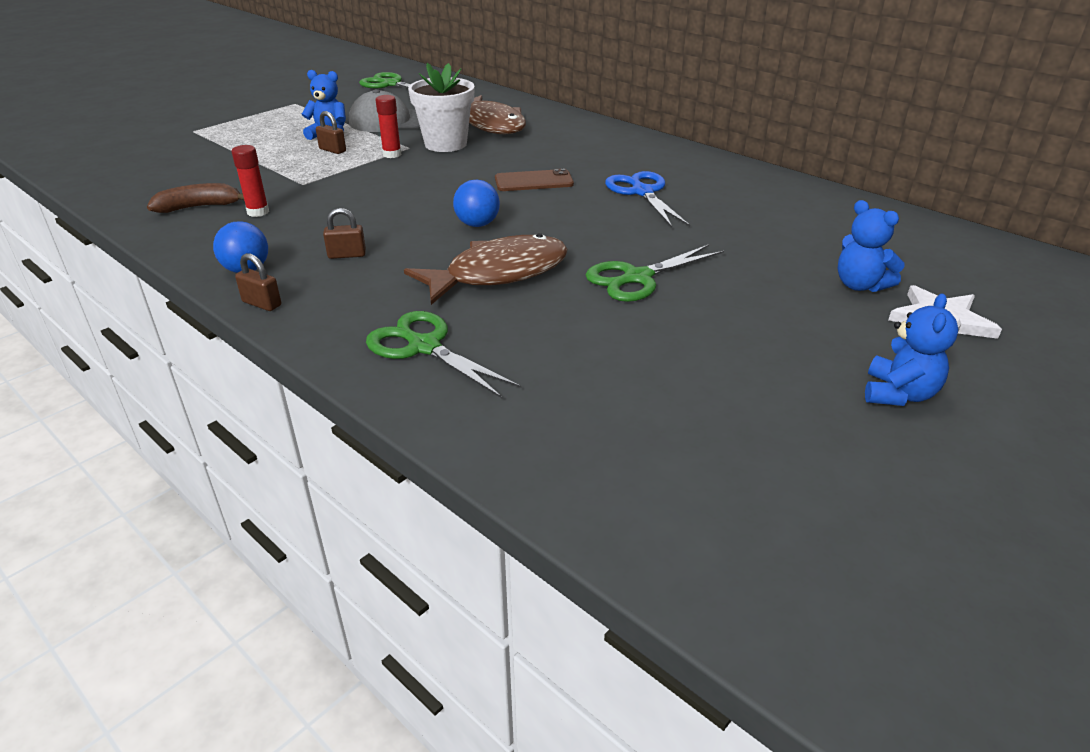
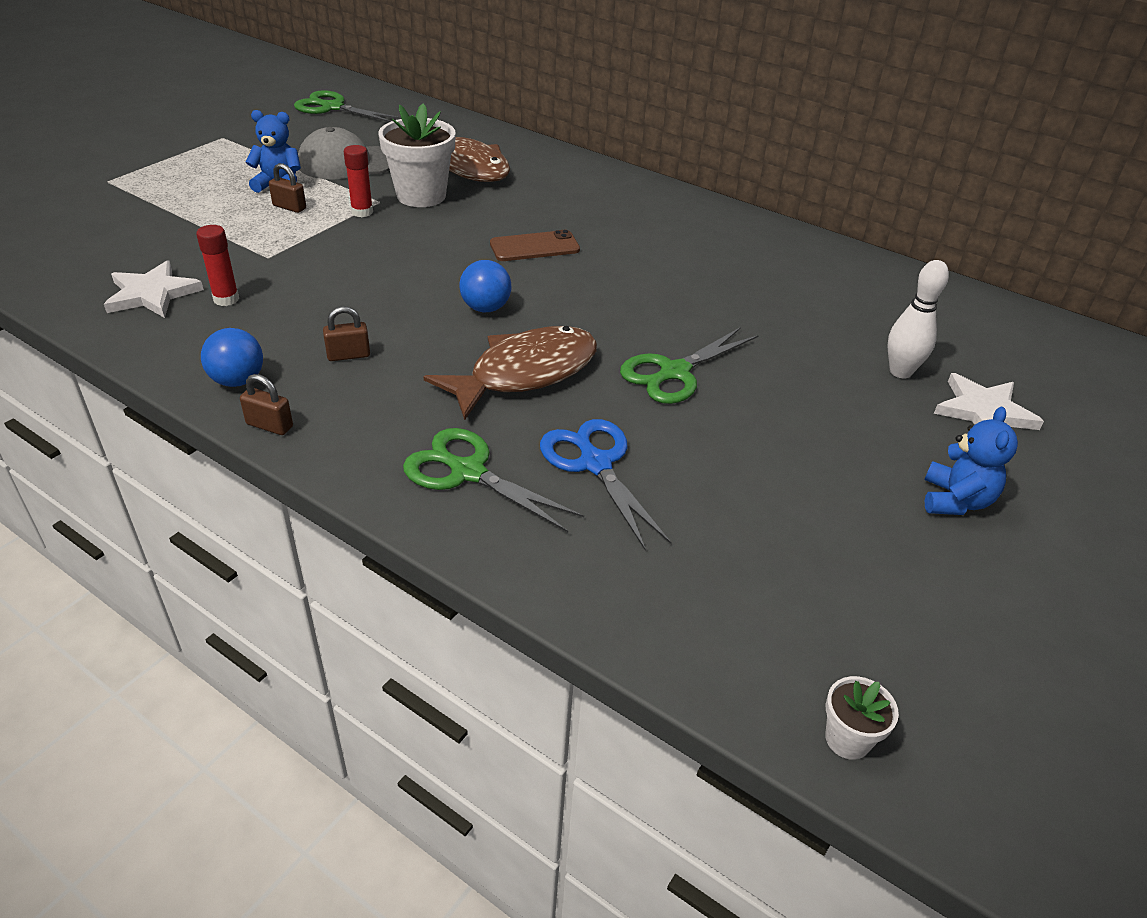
camera: 10 degrees left, 5 degrees up
brown banana [147,183,244,213] -> white star [104,260,204,318]
blue scissors [605,171,690,227] -> blue scissors moved to [540,419,672,551]
blue teddy bear [838,200,905,292] -> white bowling pin [887,260,949,379]
none -> white flower pot [825,676,899,760]

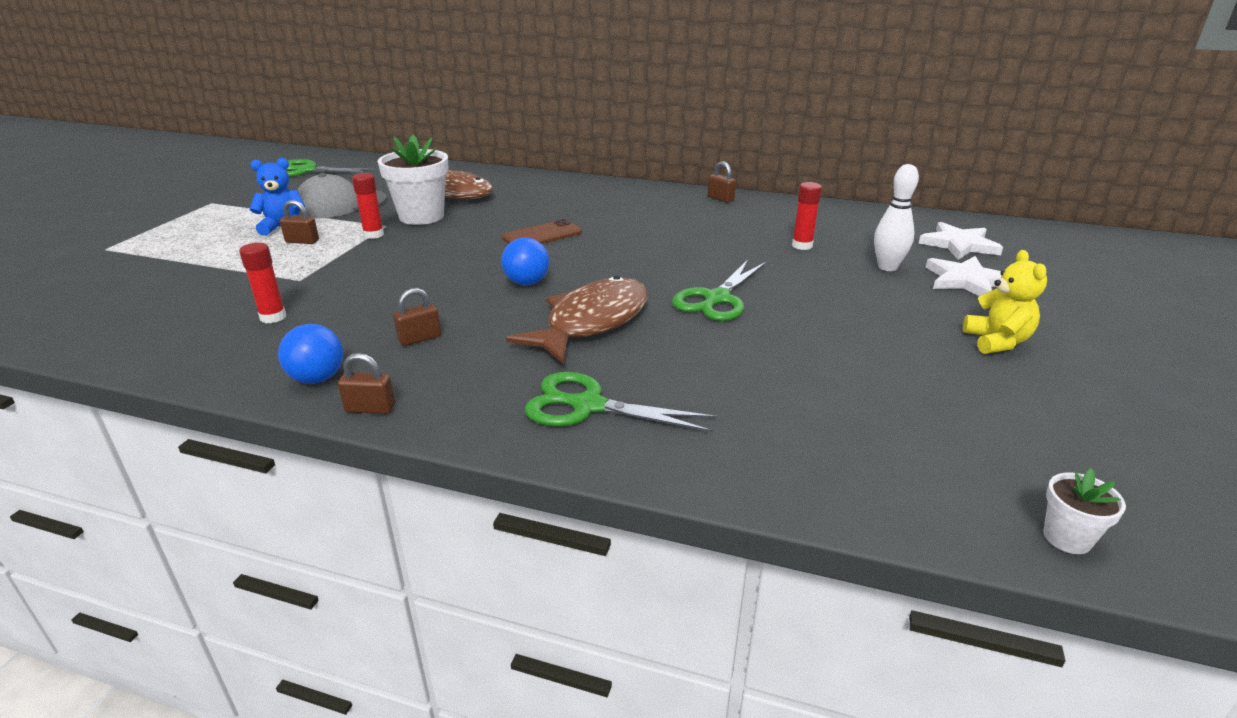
camera: 15 degrees left, 10 degrees down
white star [104,260,204,318] -> white star moved to [918,222,1003,260]
blue scissors [540,419,672,551] -> none
blue teddy bear [924,407,1018,515] -> yellow teddy bear [963,250,1047,354]
none -> brown padlock [708,161,736,203]
none -> red glue stick [792,182,822,250]

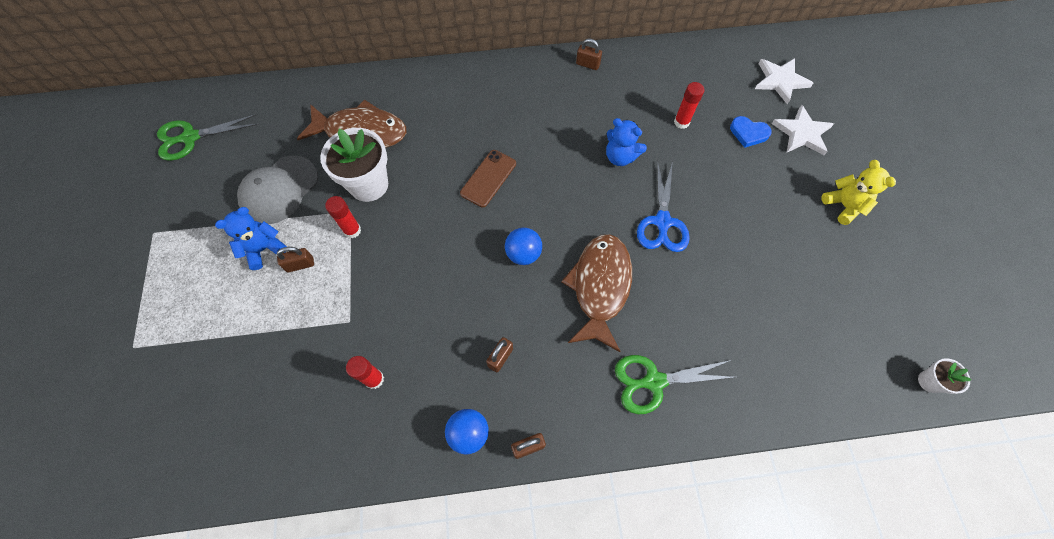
camera: 25 degrees left, 35 degrees up
green scissors [672,259,766,321] -> blue scissors [637,160,690,252]
white bowling pin [874,164,919,271] -> blue heart [730,116,772,148]
none -> blue teddy bear [606,118,647,166]

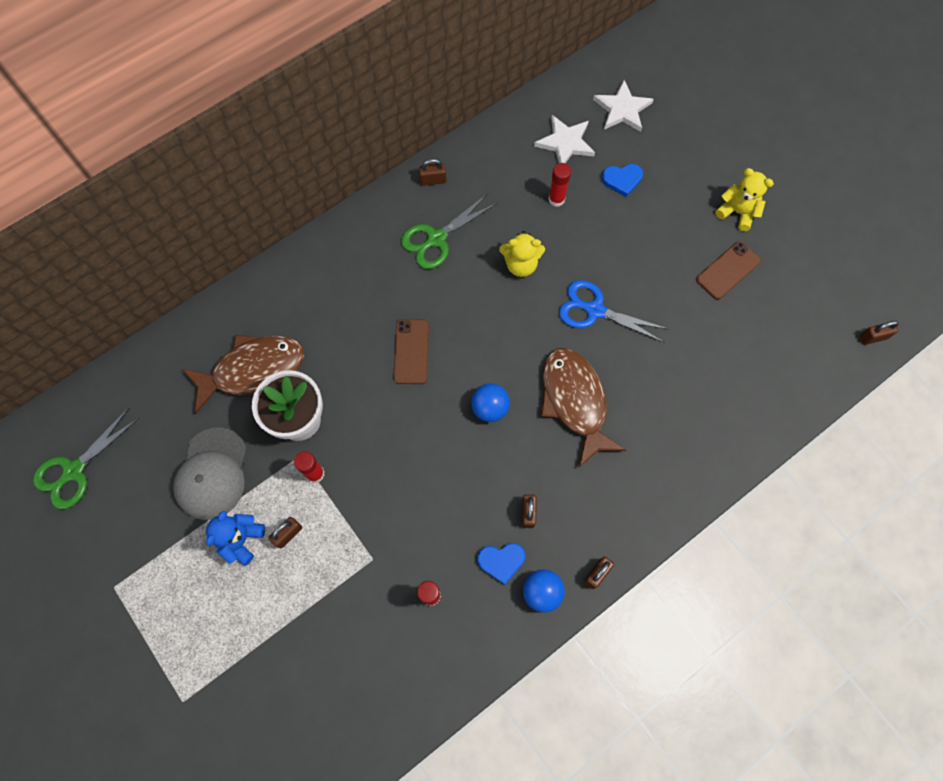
camera: 30 degrees left, 5 degrees up
blue teddy bear [606,118,647,166] -> yellow teddy bear [499,231,545,277]
green scissors [615,355,736,414] -> green scissors moved to [401,193,497,269]
blue scissors [637,160,690,252] -> blue scissors turned 135 degrees clockwise [559,280,668,342]
white star [772,105,834,155] -> white star moved to [534,115,595,163]
white flower pot [918,358,971,394] -> brown padlock [860,321,899,345]
none -> blue heart [478,543,525,585]
none -> brown phone [696,241,761,300]

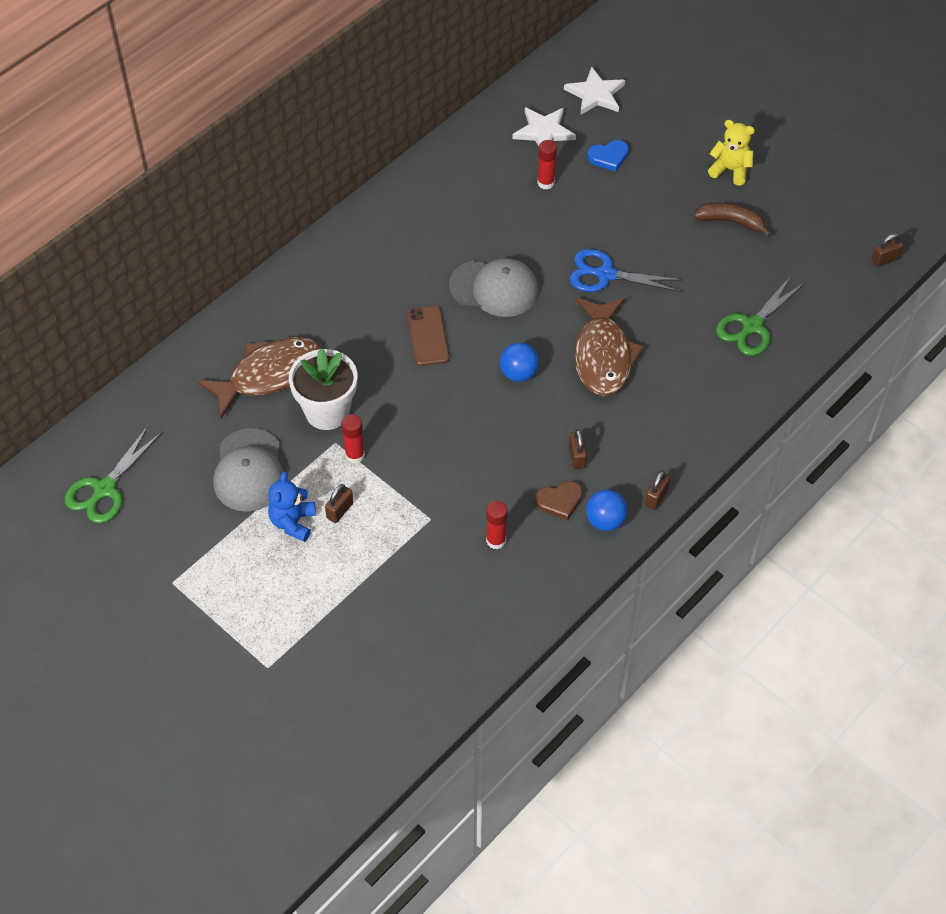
camera: 10 degrees left, 15 degrees down
green scissors [401,193,497,269] -> green scissors moved to [716,276,805,356]
brown padlock [419,159,447,186] -> none
blue heart [478,543,525,585] -> brown heart [535,481,583,521]
yellow teddy bear [499,231,545,277] -> none
brown fish [541,348,626,467] -> brown fish turned 150 degrees counterclockwise [574,298,644,396]
brown phone [696,241,761,300] -> brown banana [694,203,772,237]
none -> grey cap [449,258,539,317]

